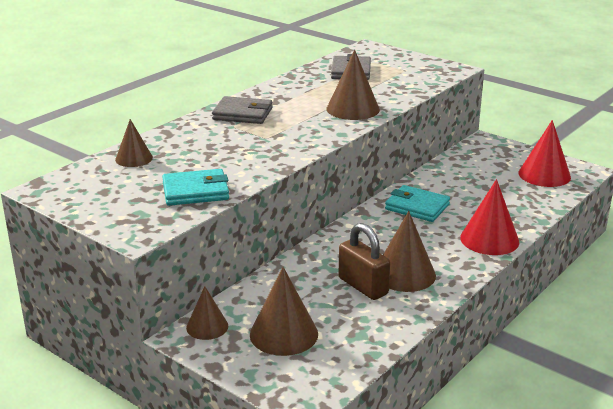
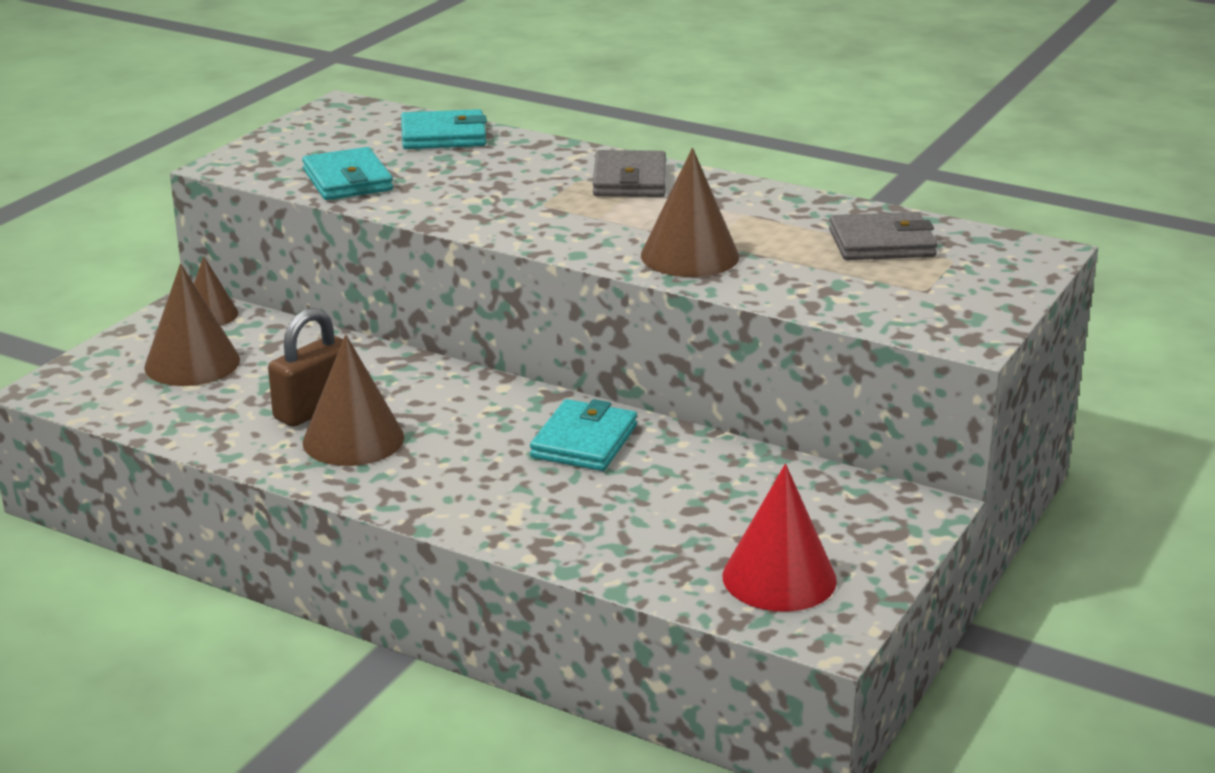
camera: 80 degrees right, 0 degrees up
brown cone [115,119,153,167] -> turquoise wallet [401,109,487,149]
red cone [460,179,519,255] -> none

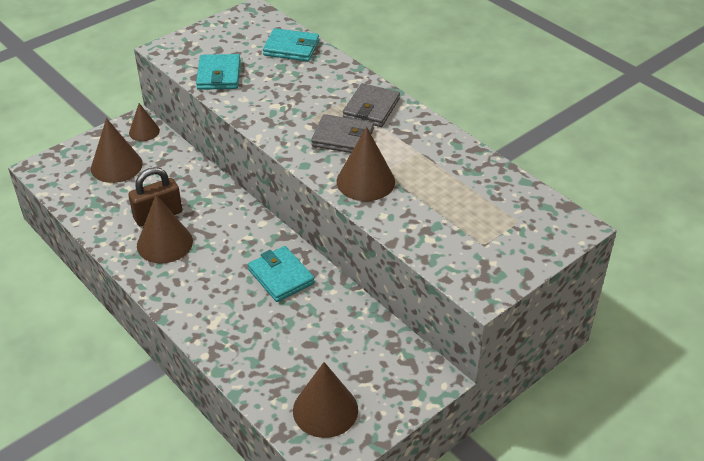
camera: 20 degrees right, 15 degrees up
turquoise wallet [530,399,637,471] -> turquoise wallet turned 75 degrees counterclockwise [248,246,315,302]
red cone [722,464,837,612] -> brown cone [293,362,358,438]
grey wallet [829,212,937,260] -> grey wallet moved to [311,114,374,153]

